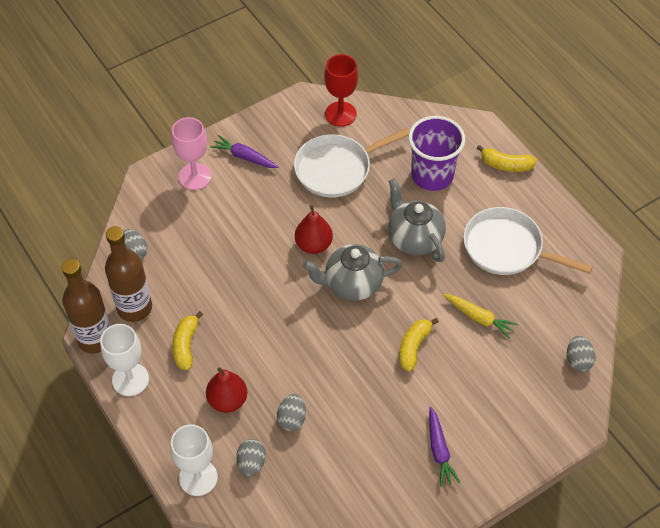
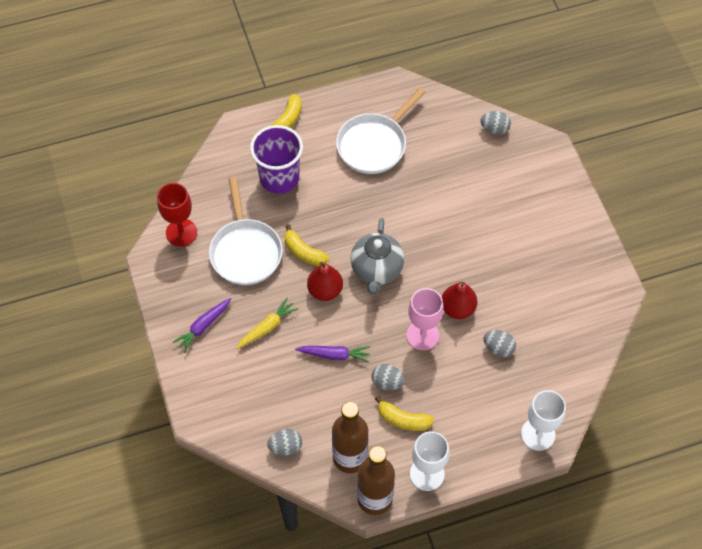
camera: 75 degrees left, 5 degrees up
pink goblet [171,117,212,190] -> pink goblet moved to [406,288,444,350]
red pear [206,367,247,413] -> red pear moved to [442,282,477,319]
grey egg [236,439,266,477] -> grey egg moved to [371,364,405,390]
grey teapot [388,178,446,262] -> none
yellow banana [399,318,439,372] -> yellow banana moved to [285,224,329,266]
purple carrot [429,407,461,487] -> purple carrot moved to [295,346,370,363]
yellow carrot [443,294,518,338] -> yellow carrot moved to [237,298,298,349]

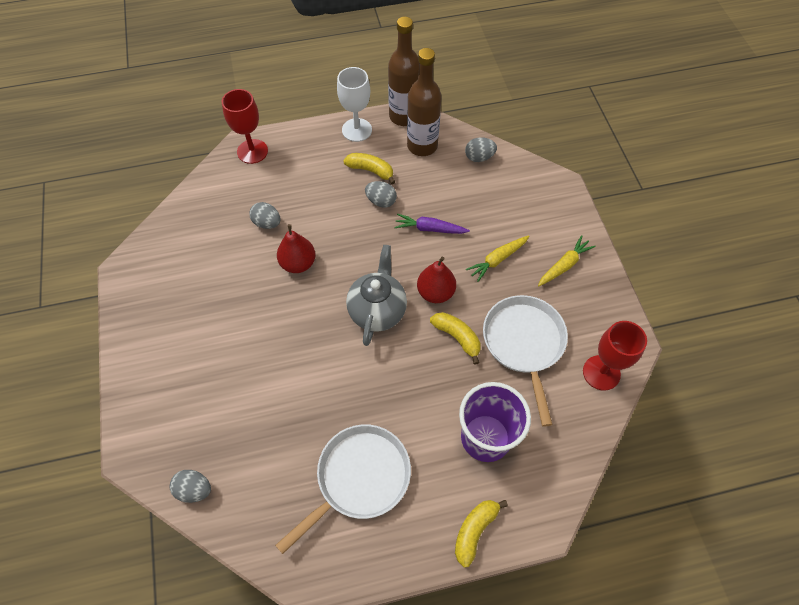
camera: 175 degrees left, 0 degrees up
purple carrot [172,298,231,353] -> yellow carrot [538,235,596,286]
pink goblet [406,288,444,350] -> none
white goblet [521,390,566,451] -> red goblet [222,89,268,164]

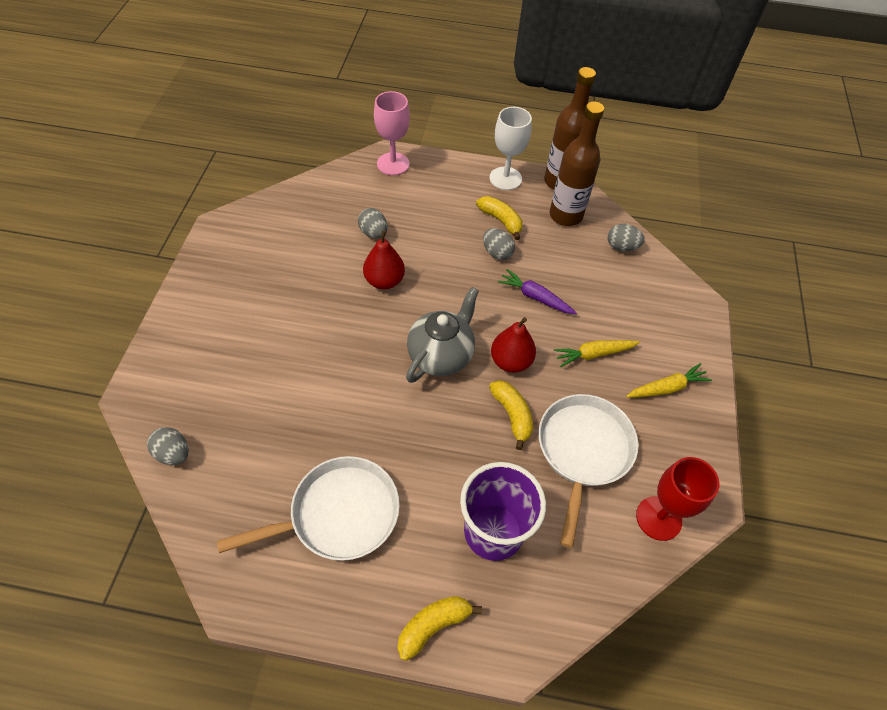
camera: 20 degrees right, 5 degrees down
red goblet [222,89,268,164] -> pink goblet [374,91,410,175]

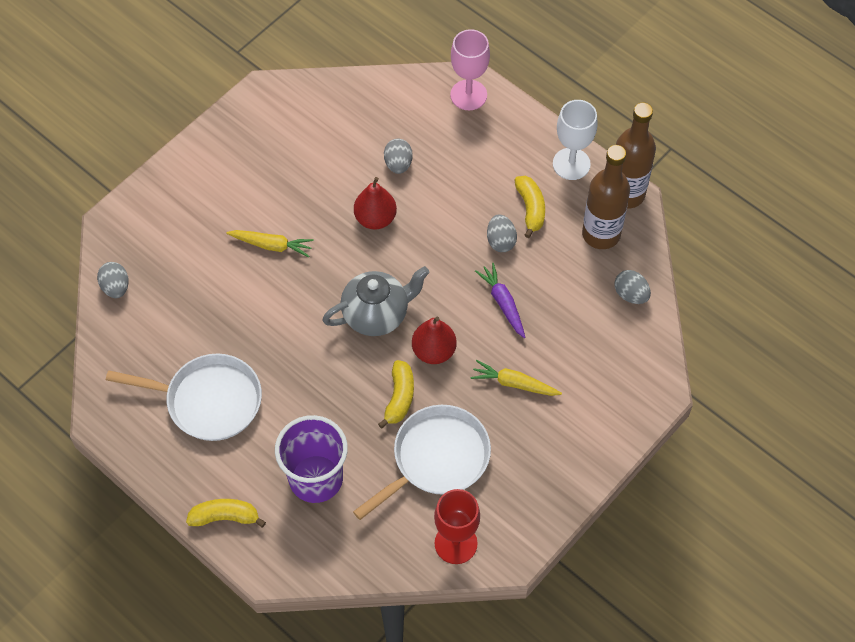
camera: 35 degrees right, 5 degrees up
yellow carrot [626,363,712,398] -> yellow carrot moved to [226,230,314,257]

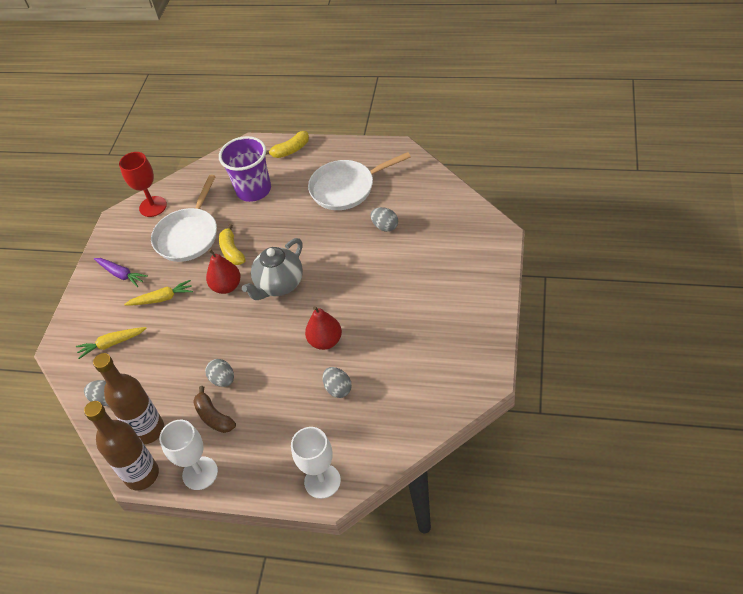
camera: 155 degrees right, 10 degrees down
grey egg [97,262,129,298] -> grey egg moved to [370,207,398,232]
yellow carrot [226,230,314,257] -> yellow carrot moved to [76,327,147,359]
pink goblet [450,29,490,110] -> white goblet [291,427,341,499]
purple carrot [475,263,525,338] -> purple carrot moved to [94,258,148,287]
yellow banana [514,176,545,238] -> brown banana [193,386,236,433]

